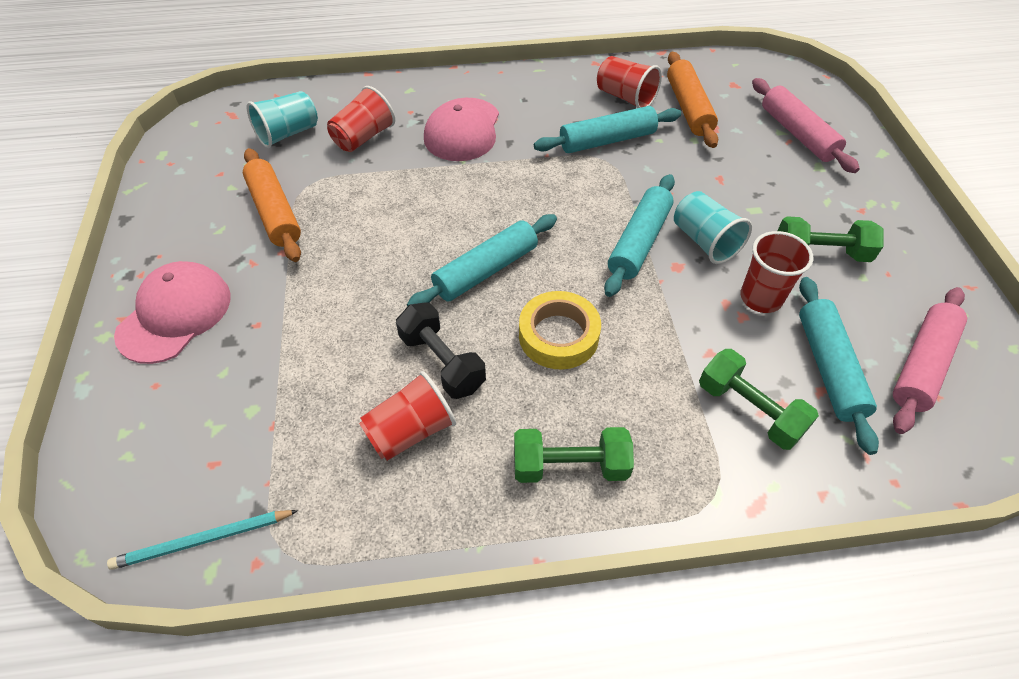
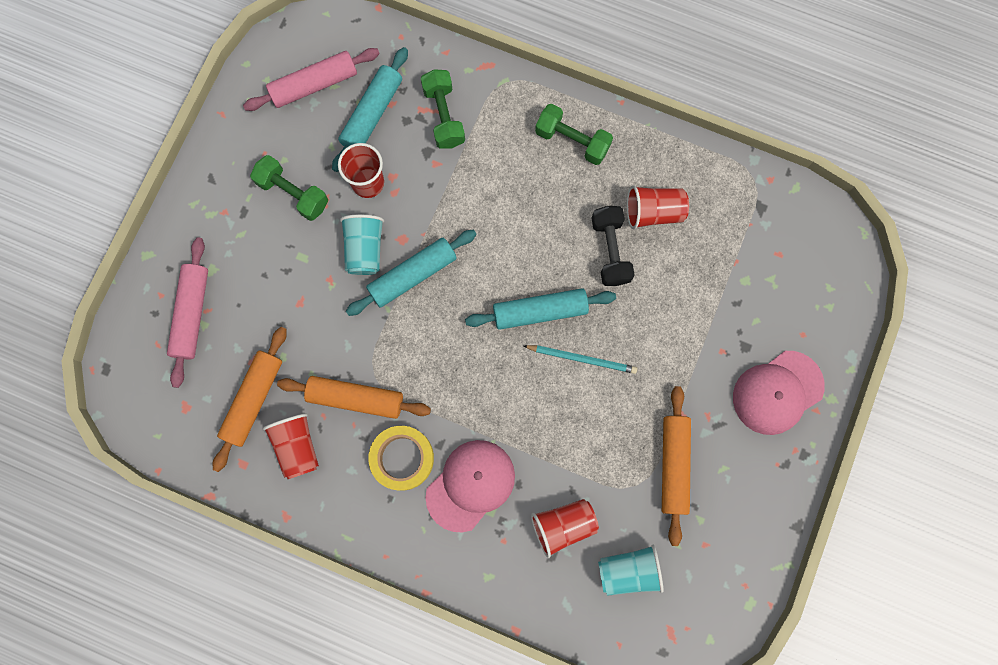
camera: 150 degrees left, 25 degrees up
turquoise pencil [107,510,298,570] -> turquoise pencil moved to [524,345,637,374]
yellow tape [519,291,601,370] -> yellow tape moved to [368,426,434,491]
turquoise rolling pin [534,106,681,153] -> orange rolling pin [277,376,431,419]

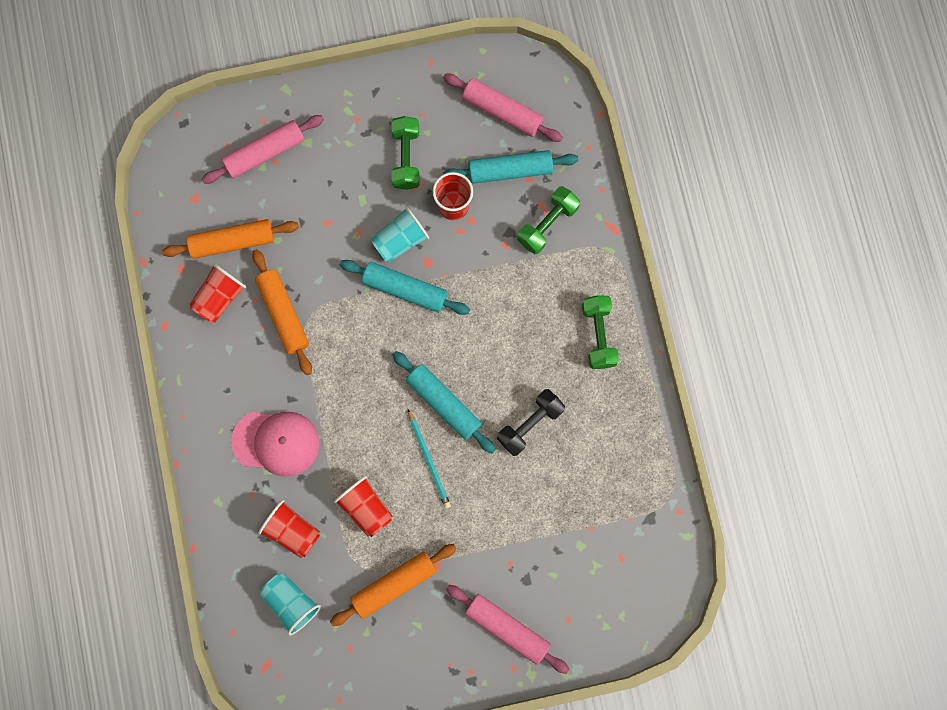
camera: 55 degrees right, 0 degrees up
yellow tape [368,426,434,491] -> none
red cup [627,185,689,229] -> red cup moved to [334,476,393,537]
pink cap [733,351,825,435] -> pink rolling pin [446,585,570,674]

